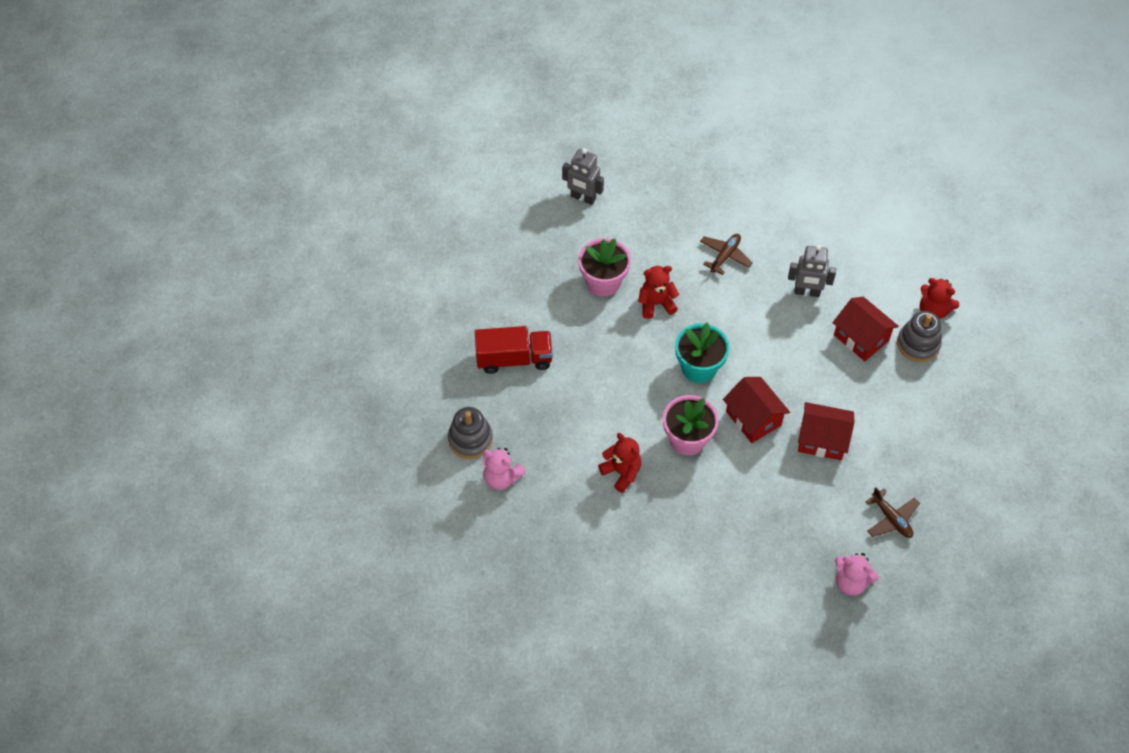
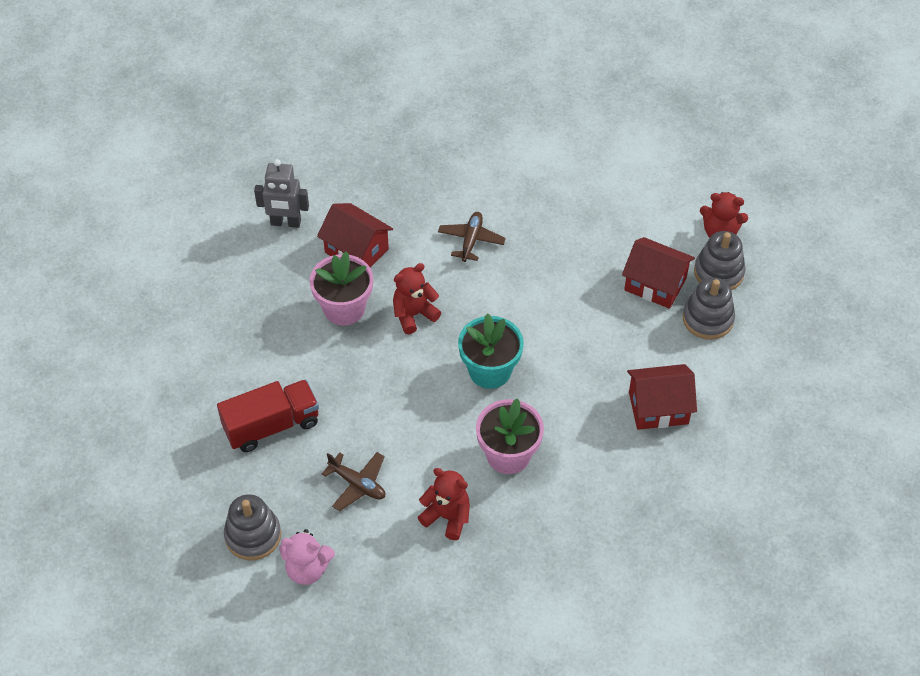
camera: 20 degrees left, 5 degrees down
red house [723,377,790,443] -> red house moved to [317,203,393,268]
grey robot [788,244,836,297] -> none
pink teddy bear [835,553,879,595] -> none
brown plane [865,487,920,538] -> brown plane moved to [322,452,385,511]
none -> grey stacking toy [683,277,735,340]

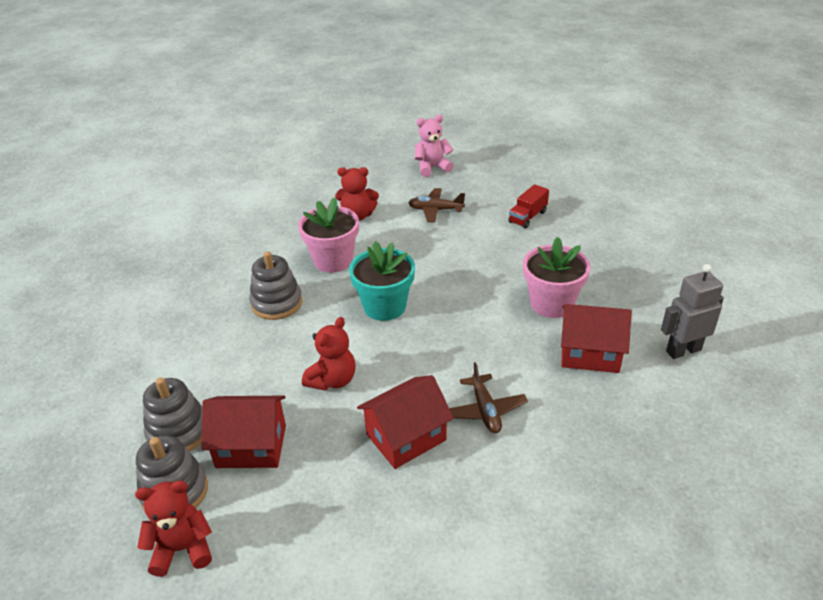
camera: 155 degrees right, 15 degrees down
red truck [217,380,319,452] -> red truck [508,184,549,229], size x0.60
grey stacking toy [224,494,281,560] -> grey stacking toy moved to [249,251,302,320]
red teddy bear [393,263,441,334] -> red teddy bear moved to [302,317,356,391]
red house [627,364,697,430] -> red house moved to [357,375,454,469]

